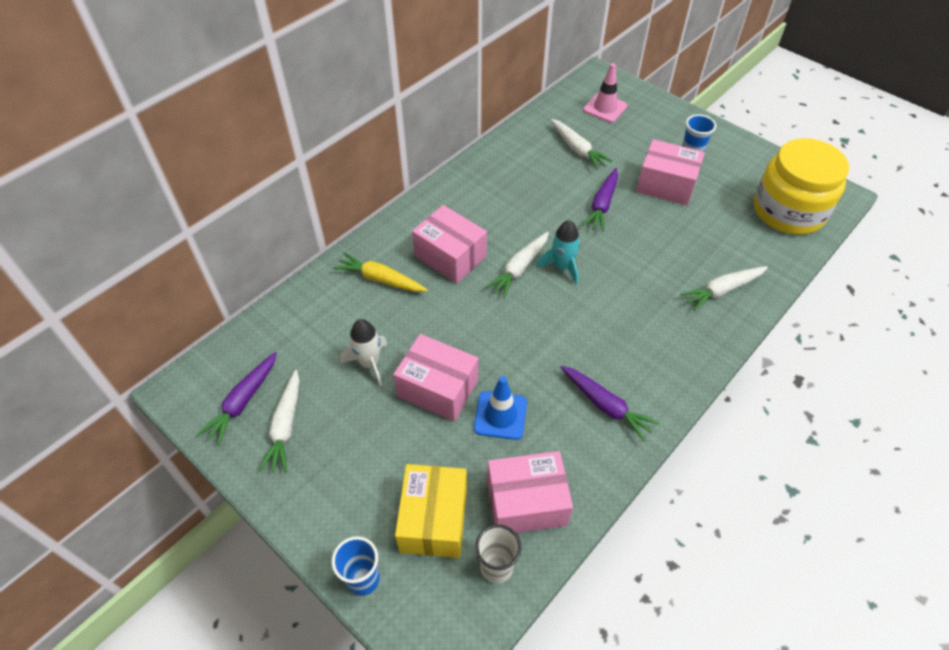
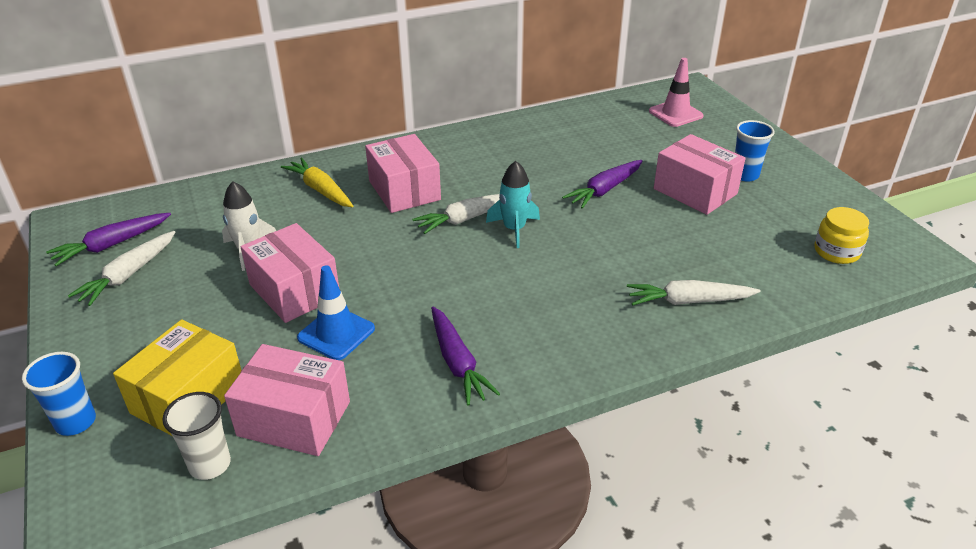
camera: 25 degrees right, 15 degrees down
white carrot [550,119,613,170] -> none
yellow jar [754,138,849,235] -> yellow jar [814,207,869,264], size x0.47

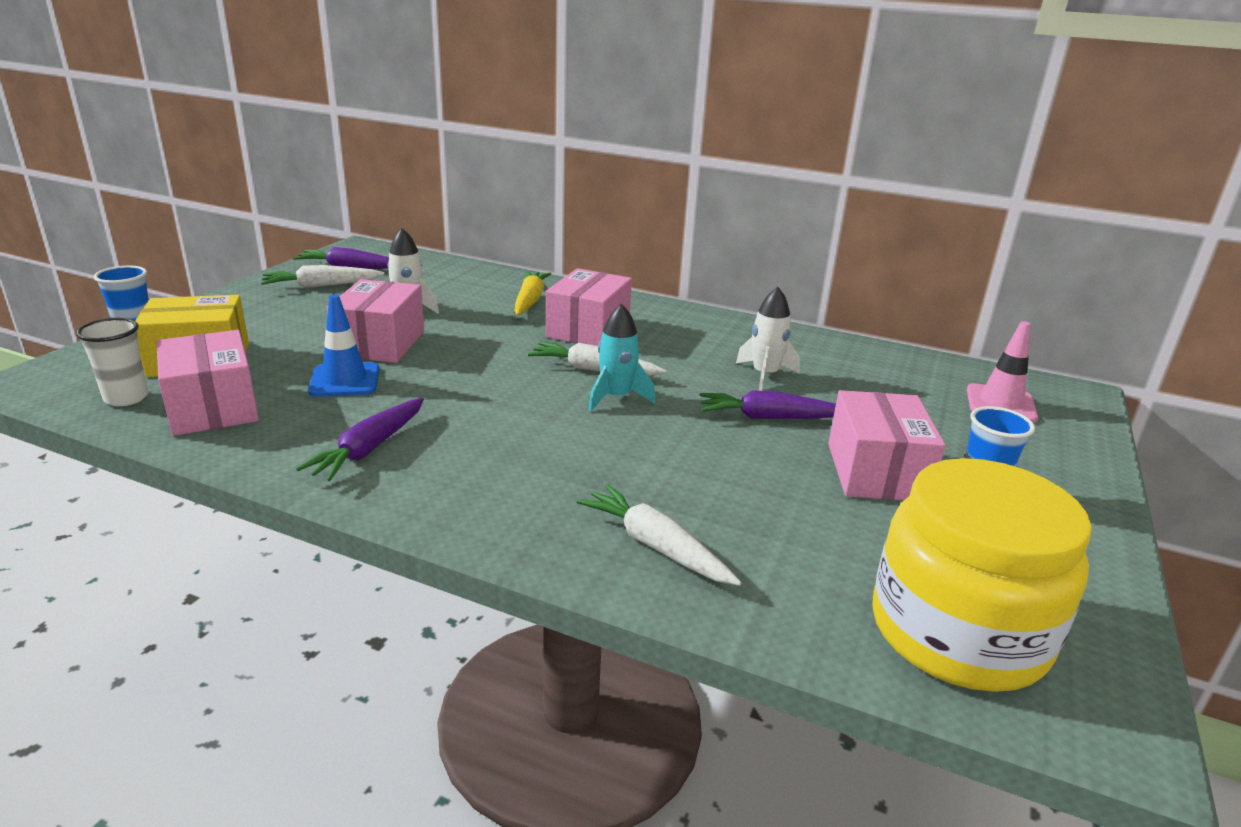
camera: 45 degrees right, 10 degrees down
yellow jar [814,207,869,264] -> yellow jar [873,458,1092,692], size x2.14
none -> white rocket [736,287,800,391]

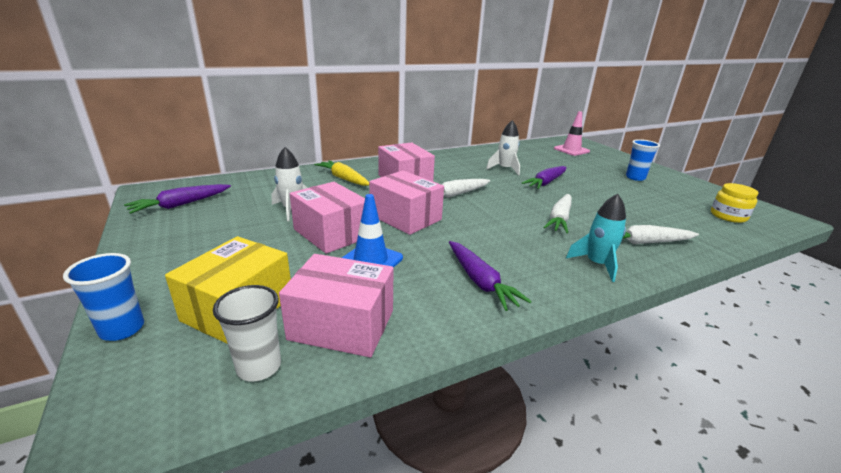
camera: 50 degrees left, 0 degrees up
white carrot [261,265,384,288] -> white carrot moved to [543,194,572,233]
turquoise rocket [589,304,656,411] -> turquoise rocket moved to [566,194,626,282]
pink box [828,390,946,500] -> pink box moved to [369,170,444,235]
yellow jar [873,458,1092,692] -> yellow jar [711,183,759,223], size x0.47

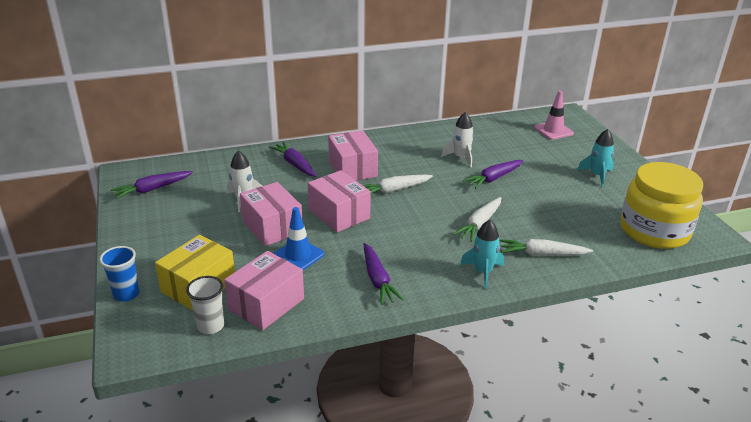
camera: 10 degrees right, 5 degrees up
pink box [279,254,394,358] -> pink box turned 75 degrees counterclockwise [224,251,304,330]
yellow carrot [314,160,369,186] -> purple carrot [269,142,317,177]
blue cup [626,139,660,181] -> turquoise rocket [577,129,614,187]
yellow jar [711,183,759,223] -> yellow jar [620,162,703,249], size x2.14

